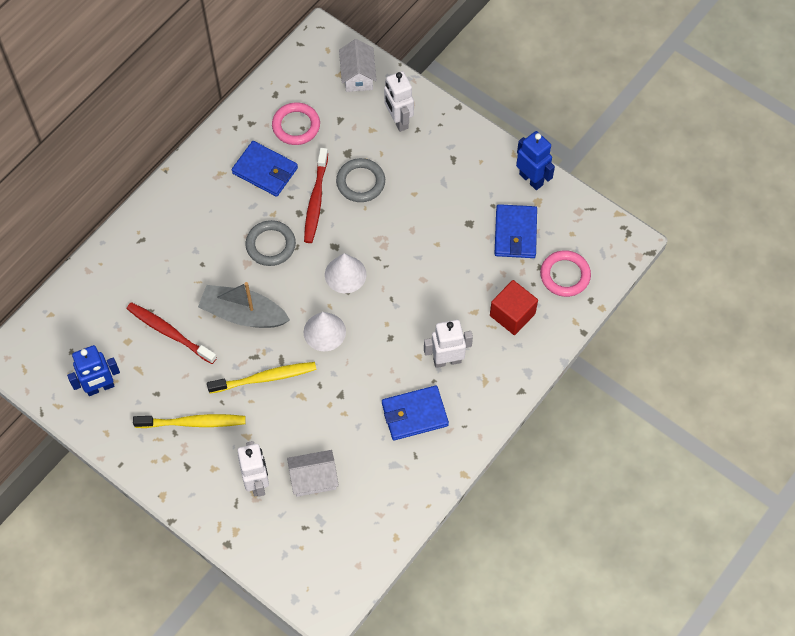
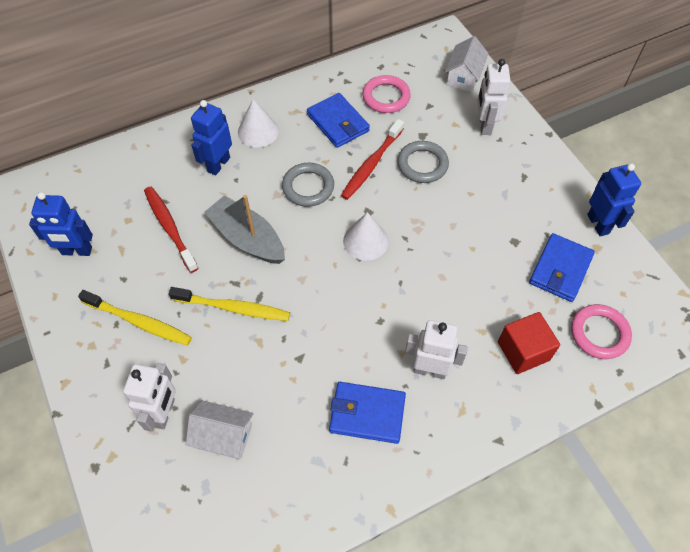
camera: 25 degrees right, 5 degrees down
white cone [304,312,346,351] -> white cone moved to [238,99,279,148]
none -> blue robot [191,100,232,175]

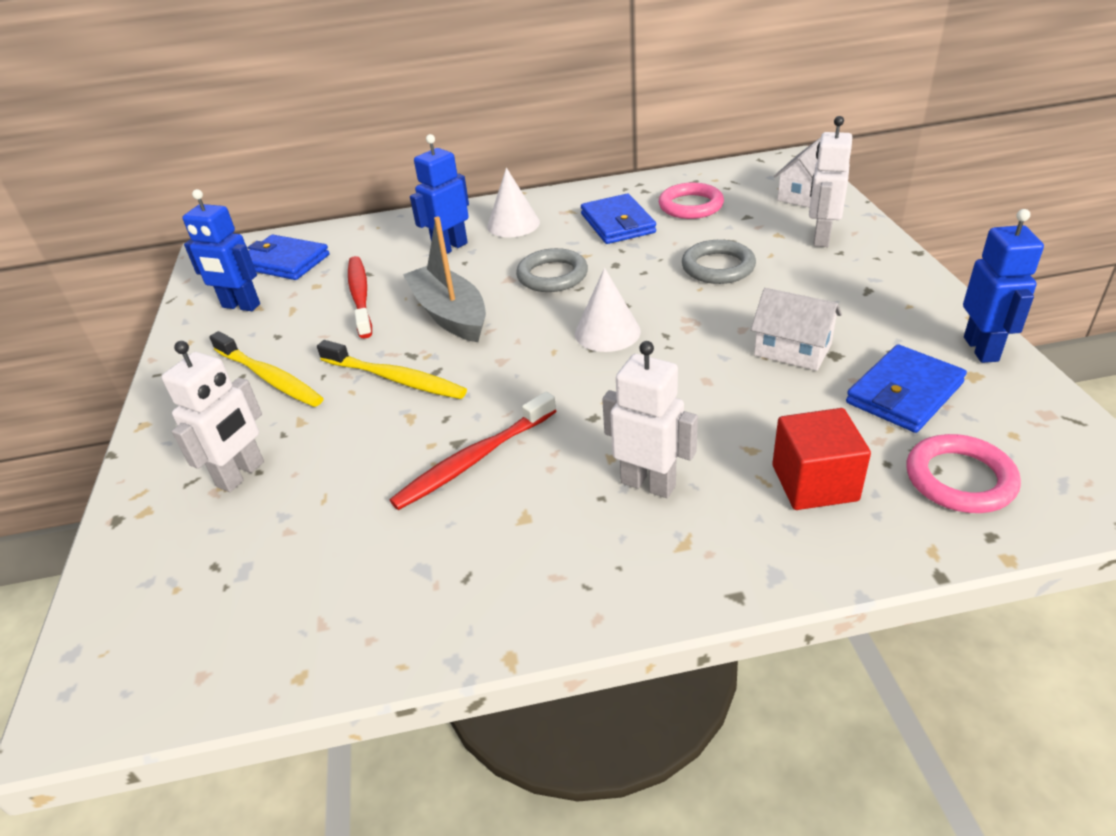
camera: 20 degrees right, 20 degrees down
white house [186,400,253,460] -> white house moved to [751,288,842,371]
blue wallet [329,382,406,444] -> blue wallet moved to [247,235,329,280]
red toothbrush [341,119,404,200] -> red toothbrush moved to [390,391,556,510]

